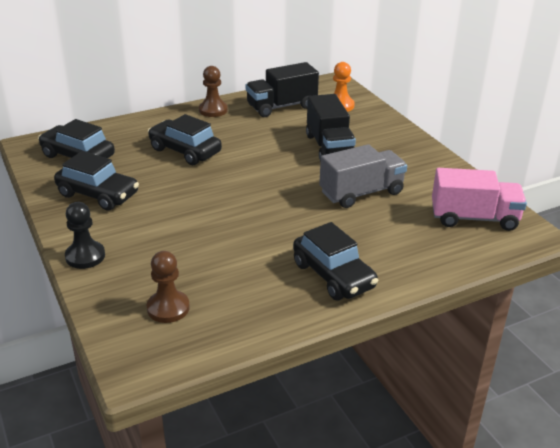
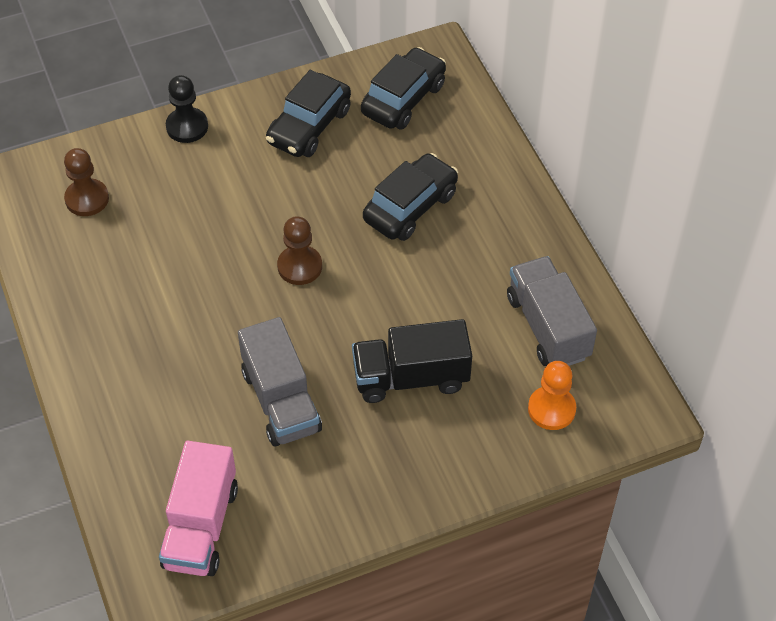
camera: 95 degrees right, 20 degrees up
brown pawn [199,66,228,117] -> brown pawn moved to [277,216,322,285]
black truck [246,62,319,117] -> grey truck [507,256,597,366]
black car [293,222,378,300] -> none

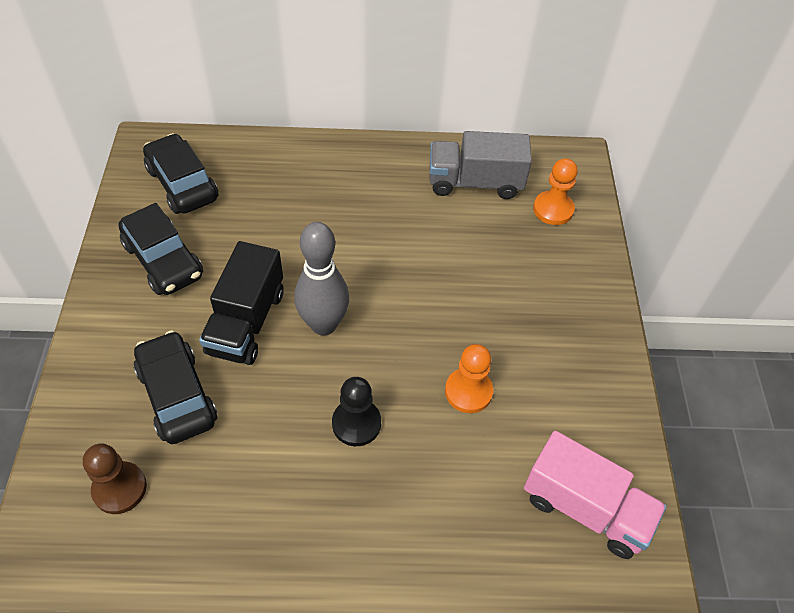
camera: 70 degrees left, 0 degrees up
black pawn [166,75,208,143] -> black pawn moved to [332,377,381,446]
grey truck [238,317,322,446] -> orange pawn [445,344,493,413]
brown pawn [277,216,322,285] -> grey bowling pin [294,222,349,336]
black truck [352,319,472,403] -> black truck moved to [199,241,284,365]
black car [363,153,458,241] -> black car moved to [134,330,217,444]

